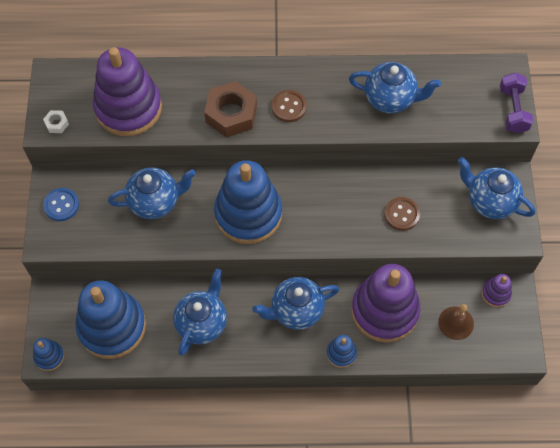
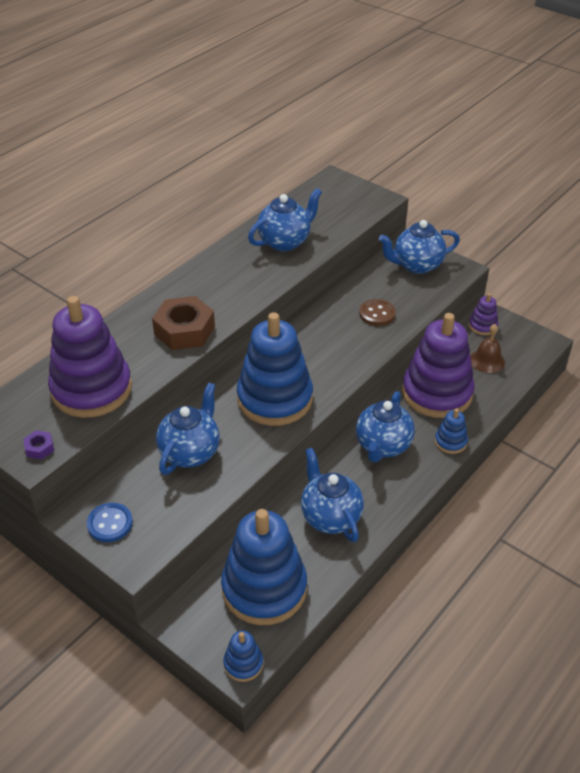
camera: 50 degrees left, 20 degrees down
white nut [43,110,69,133] -> purple nut [23,430,54,459]
brown button [272,90,307,122] -> none
purple dumbbell [500,73,534,133] -> none

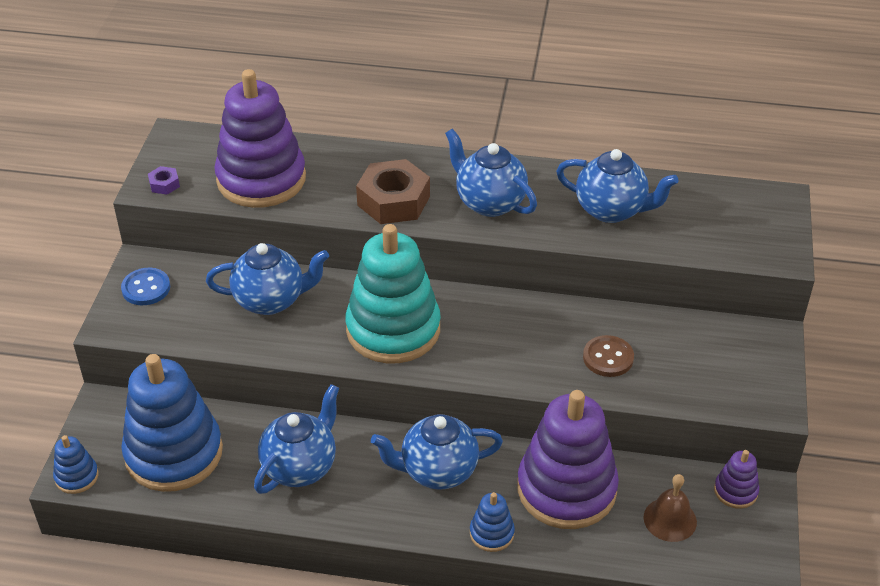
camera: 60 degrees right, 0 degrees up
blue stacking toy [237,312,313,426] -> turquoise stacking toy [345,224,441,363]
blue teapot [379,220,460,274] -> blue teapot moved to [445,129,537,217]

